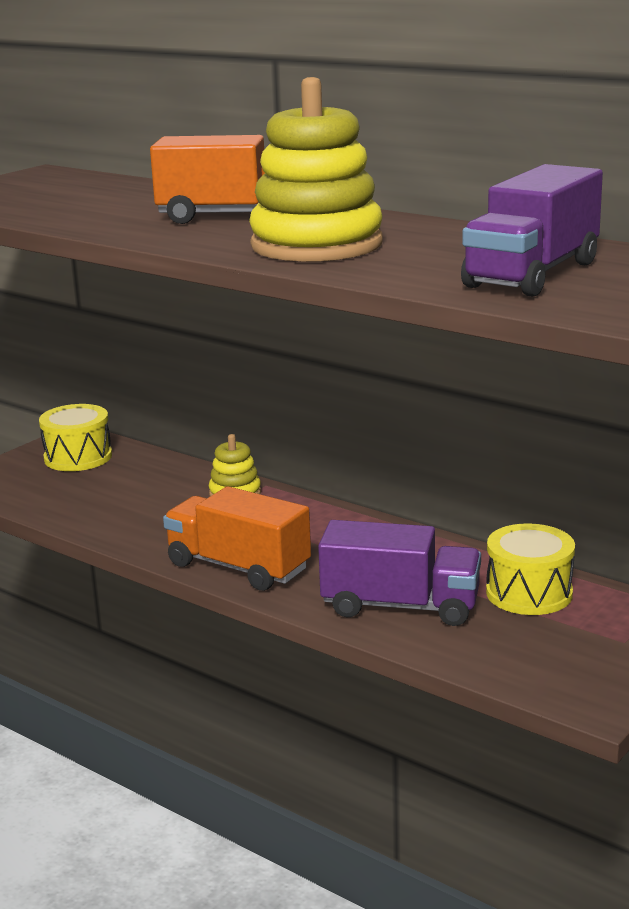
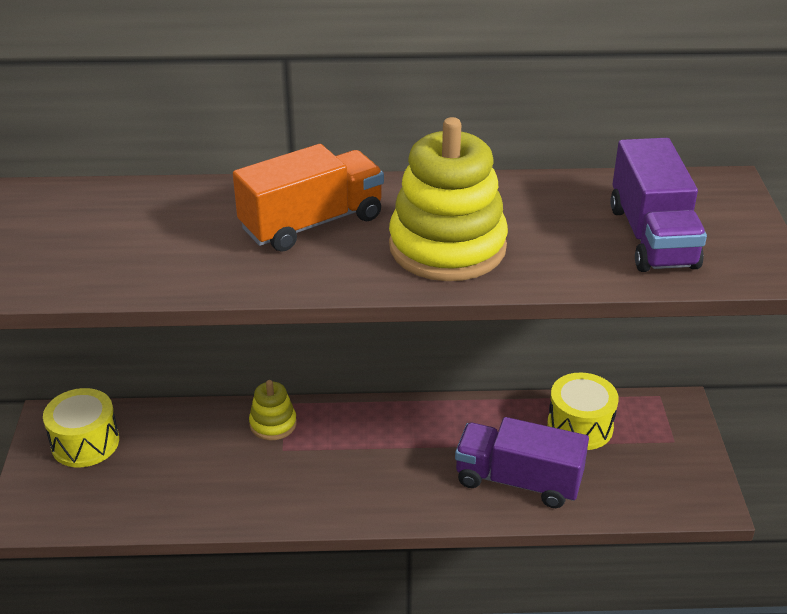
camera: 40 degrees left, 15 degrees up
orange truck [163,486,311,591] -> none
purple truck [318,520,481,626] -> purple truck turned 135 degrees counterclockwise [455,417,589,508]

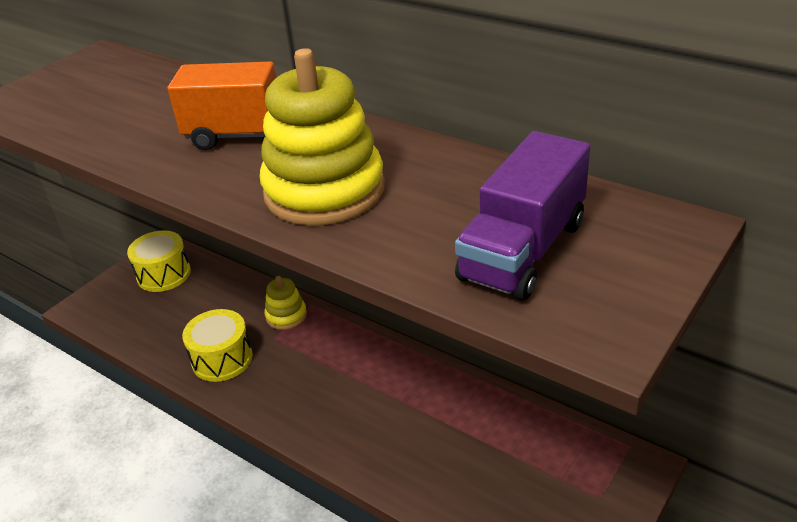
camera: 40 degrees right, 0 degrees up
purple truck [455,417,589,508] -> none
yellow drum [547,373,619,450] -> yellow drum moved to [182,309,253,382]

